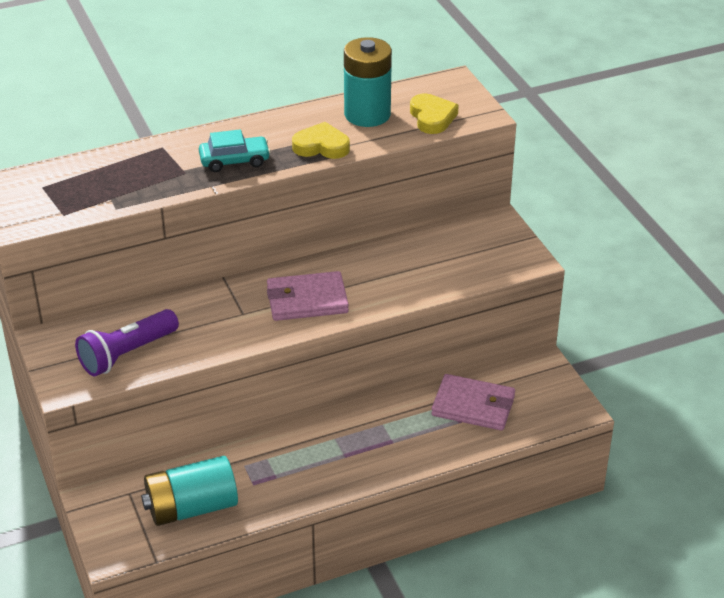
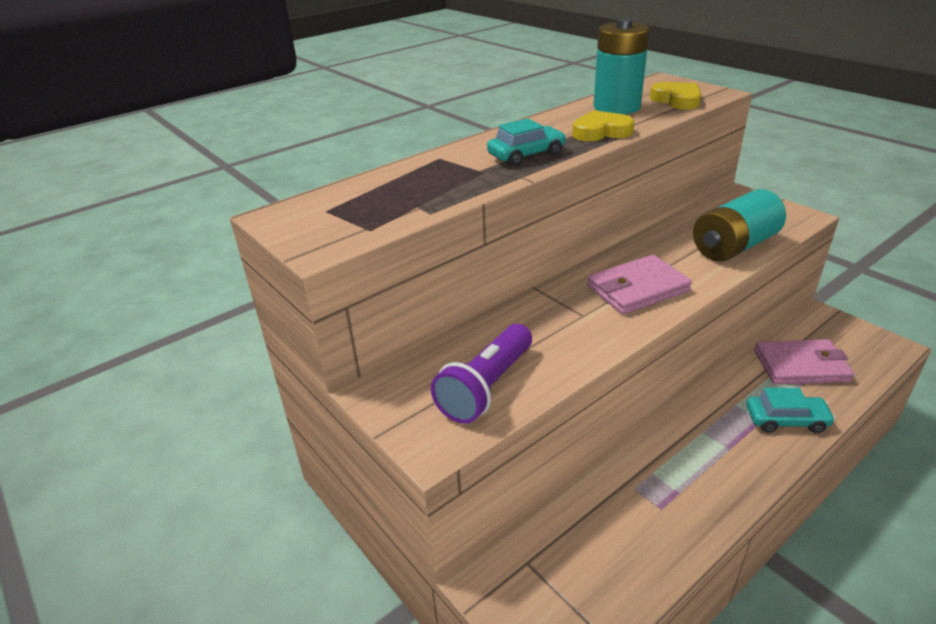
camera: 15 degrees left, 5 degrees down
turquoise battery [141,456,238,526] -> turquoise battery moved to [693,189,786,262]
none -> turquoise car [746,388,835,434]

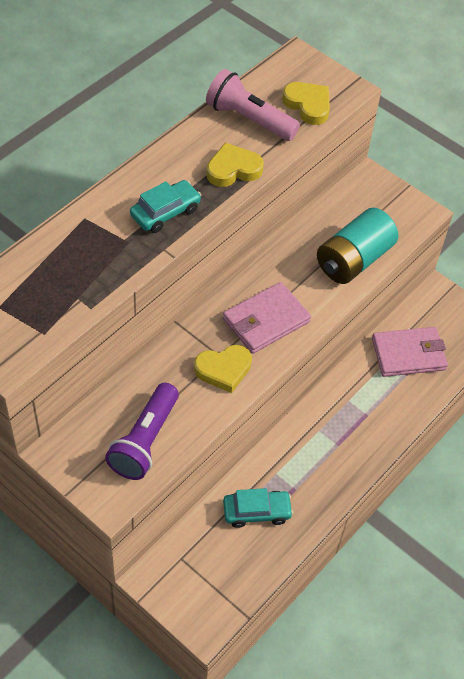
camera: 15 degrees left, 20 degrees up
turquoise battery [593,19,649,114] -> pink flashlight [206,69,300,141]
turquoise car [746,388,835,434] -> turquoise car moved to [223,488,293,528]
none -> yellow heart [194,345,252,393]

